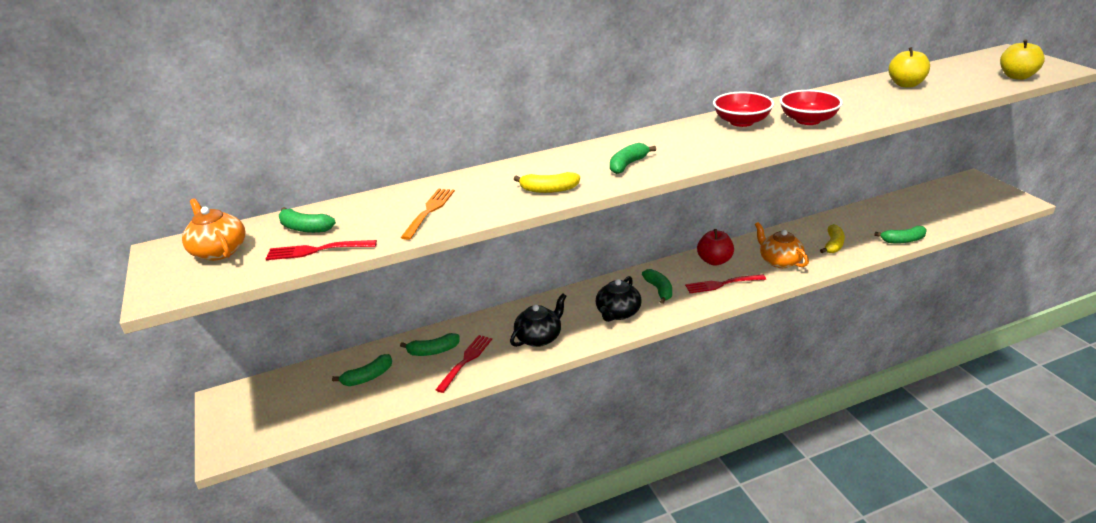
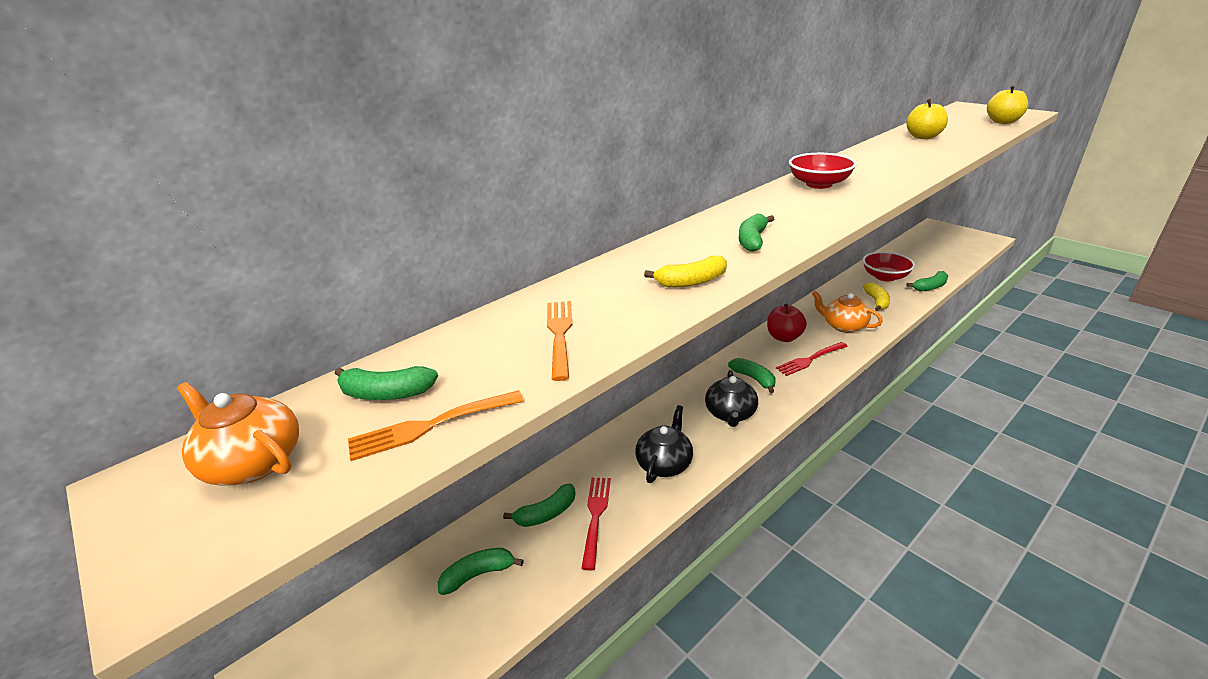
camera: 20 degrees left, 0 degrees up
red fork [266,240,377,260] -> orange fork [348,390,524,461]
green banana [332,354,392,386] -> green banana turned 150 degrees counterclockwise [438,548,524,595]
red bowl [779,90,843,125] -> red bowl moved to [863,252,915,282]

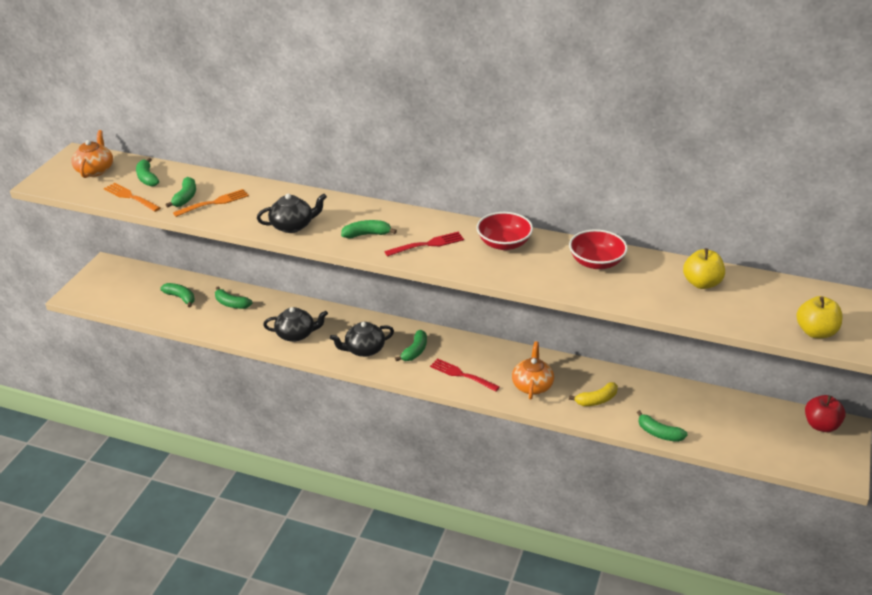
camera: 60 degrees right, 5 degrees up
red fork [581,478,611,571] -> red fork moved to [384,232,464,257]
yellow banana [644,256,727,287] -> black teapot [257,194,327,233]
red apple [767,304,807,342] -> red apple moved to [805,395,846,432]
red bowl [863,252,915,282] -> red bowl moved to [569,229,628,269]
none -> green banana [166,177,196,208]

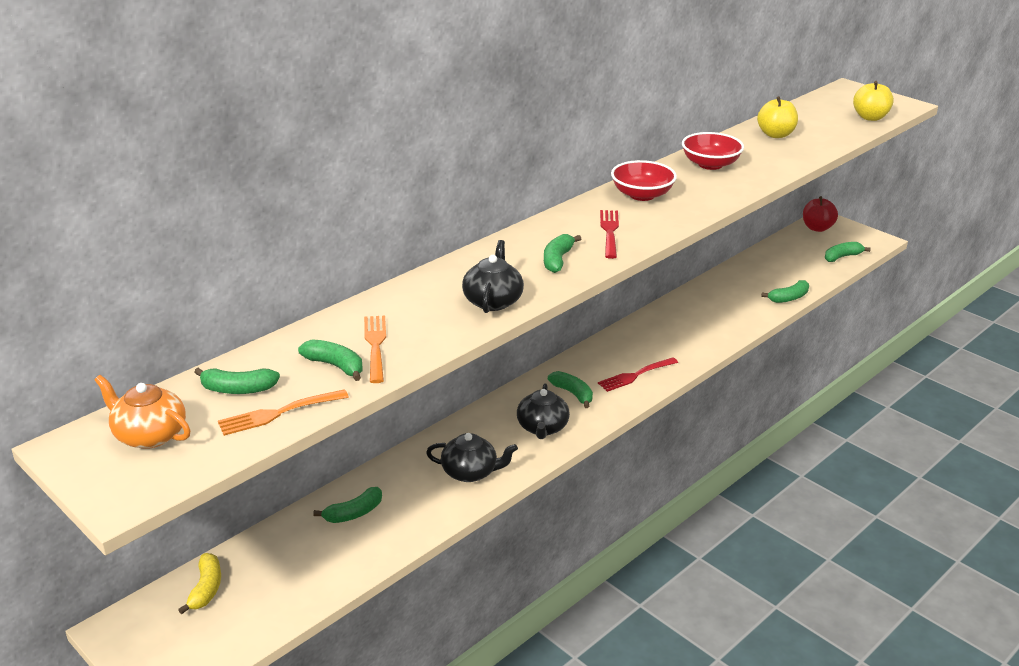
camera: 65 degrees left, 5 degrees down
green banana [160,283,195,308] -> green banana moved to [825,242,871,262]
black teapot [263,307,328,342] -> black teapot turned 75 degrees clockwise [426,433,518,482]
orange teapot [512,342,554,400] -> none
yellow banana [569,382,618,406] -> yellow banana moved to [178,553,221,614]

